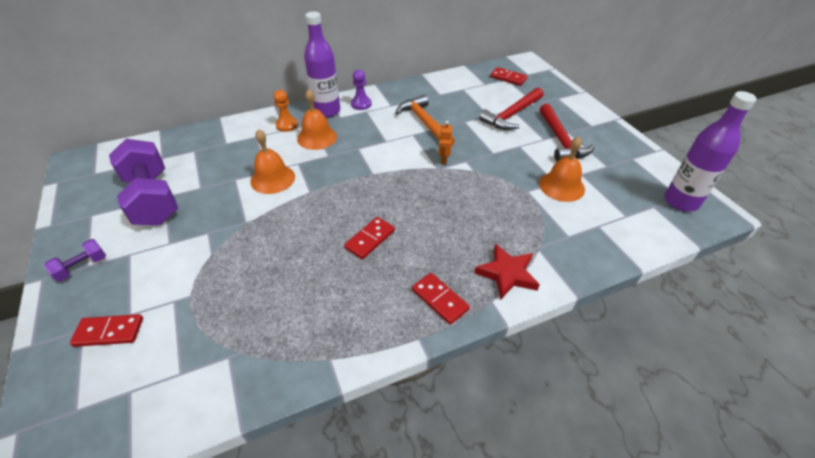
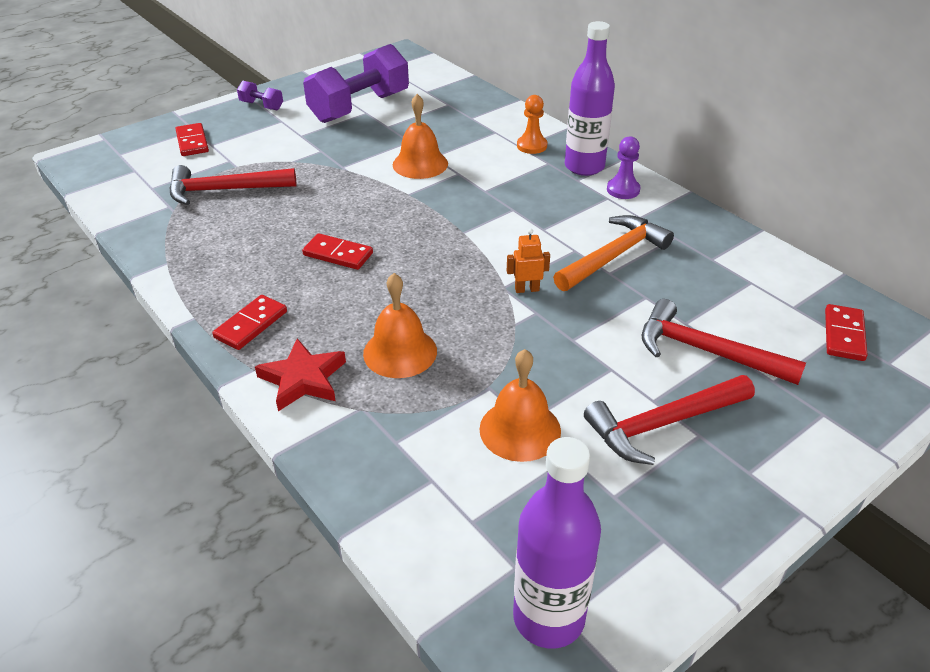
camera: 75 degrees right, 5 degrees down
orange bell [297,89,337,150] -> orange bell moved to [363,273,437,378]
none -> red hammer [169,165,297,205]

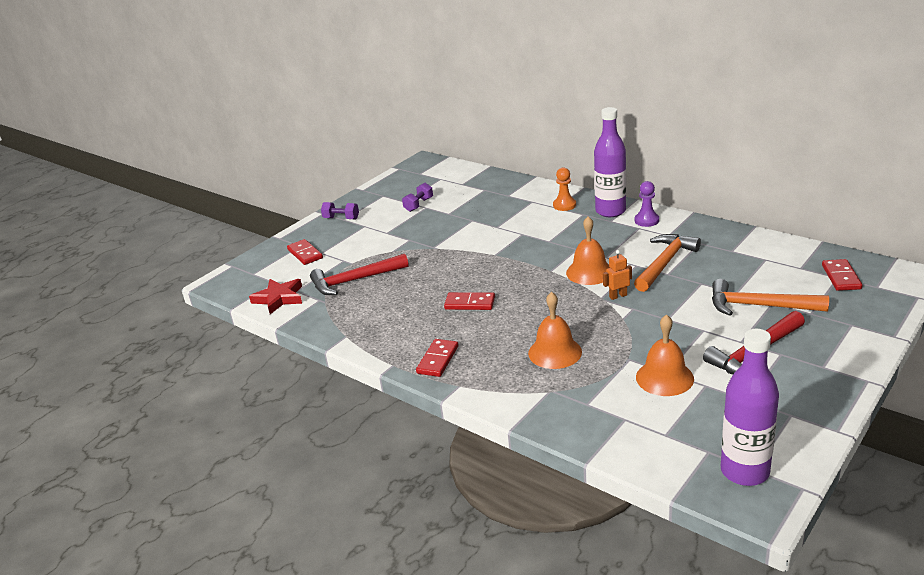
camera: 10 degrees left, 10 degrees down
red star [255,338,346,411] -> red star moved to [249,279,302,314]
purple dumbbell [303,44,409,123] -> purple dumbbell [402,183,433,212], size x0.44
orange bell [393,94,448,179] -> orange bell moved to [566,216,610,285]
red hammer [642,299,806,385] -> orange hammer [712,279,829,316]

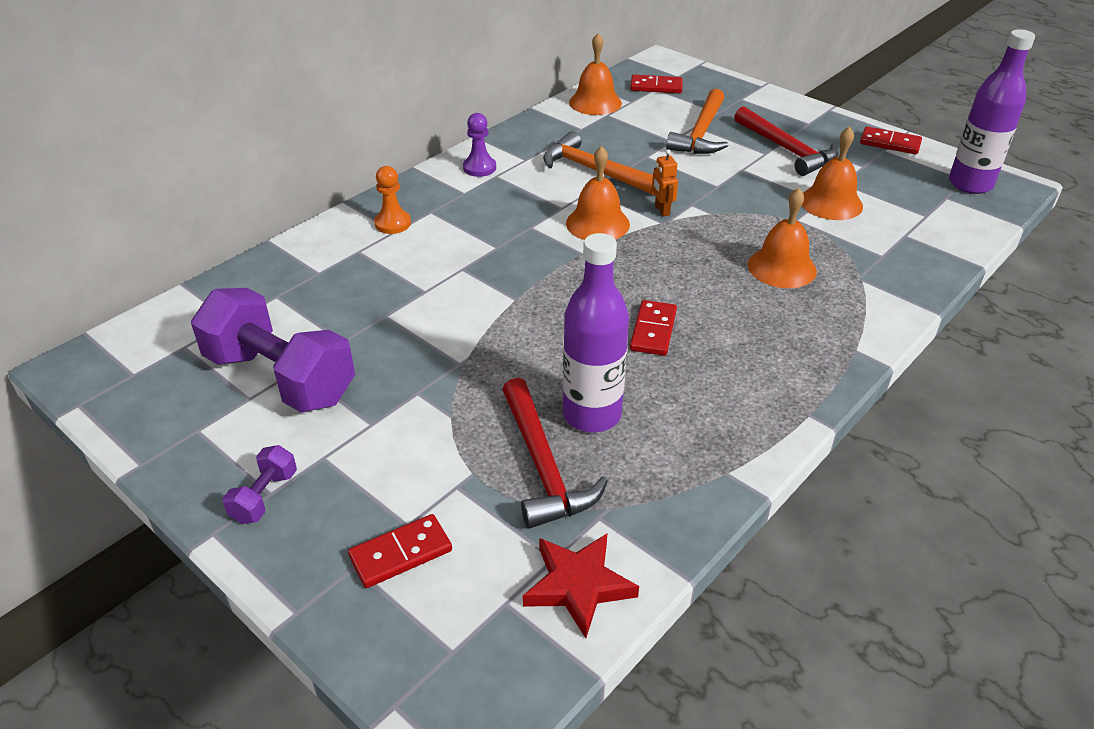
camera: 90 degrees left, 10 degrees up
purple dumbbell [402,183,433,212] -> purple dumbbell [191,288,355,413], size x2.29
red domino [416,339,458,377] -> red domino moved to [860,126,922,155]
purple bottle [594,107,626,217] -> purple bottle moved to [563,233,629,432]
none -> orange bell [569,33,622,115]

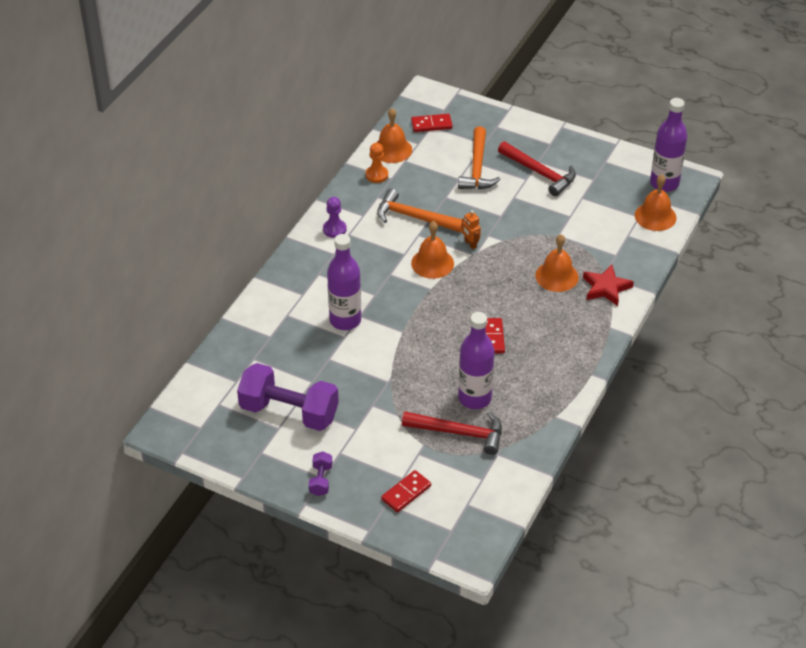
camera: 15 degrees left, 5 degrees up
orange pawn [374,166,411,234] -> orange pawn moved to [366,143,388,183]
red hammer [502,378,608,529] -> red hammer turned 45 degrees counterclockwise [402,411,502,455]
red star [523,534,639,638] -> red star moved to [583,265,634,306]
orange bell [802,126,863,220] -> orange bell moved to [635,174,676,231]
red domino [860,126,922,155] -> none
none -> purple bottle [327,234,361,330]

